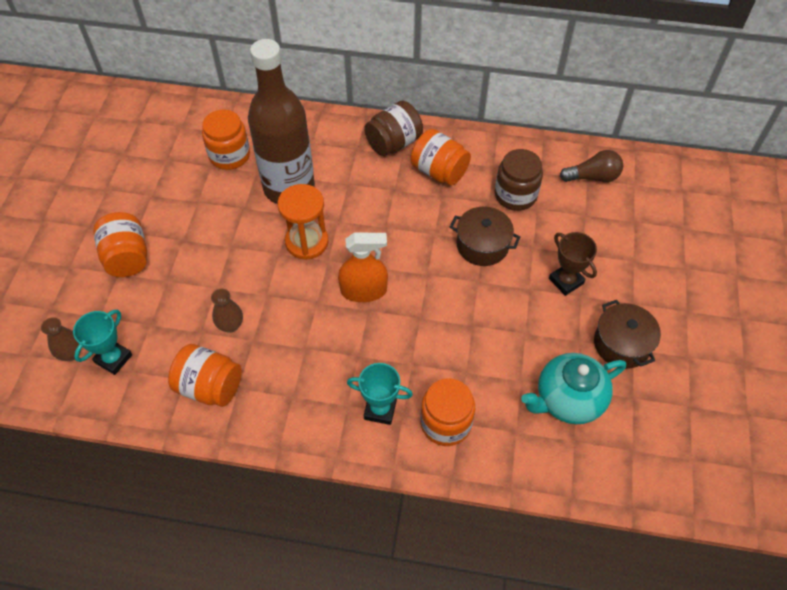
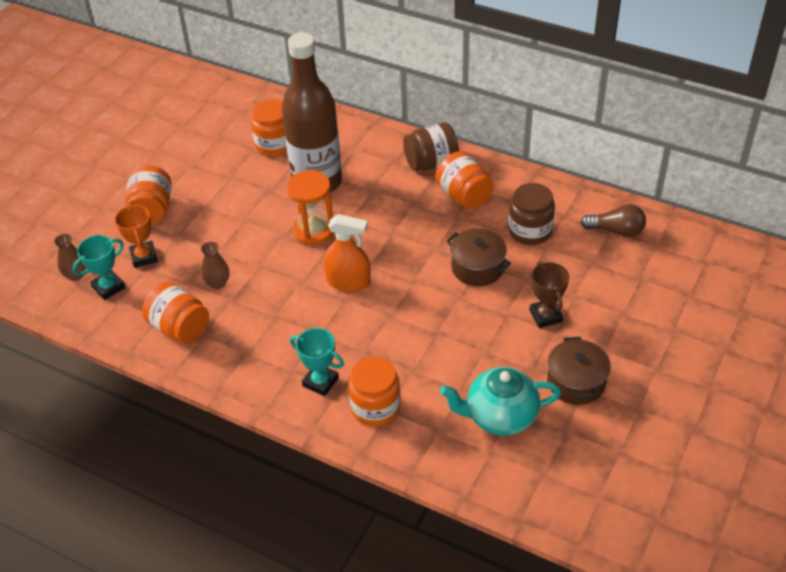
camera: 20 degrees right, 10 degrees down
none -> orange trophy [115,205,158,268]

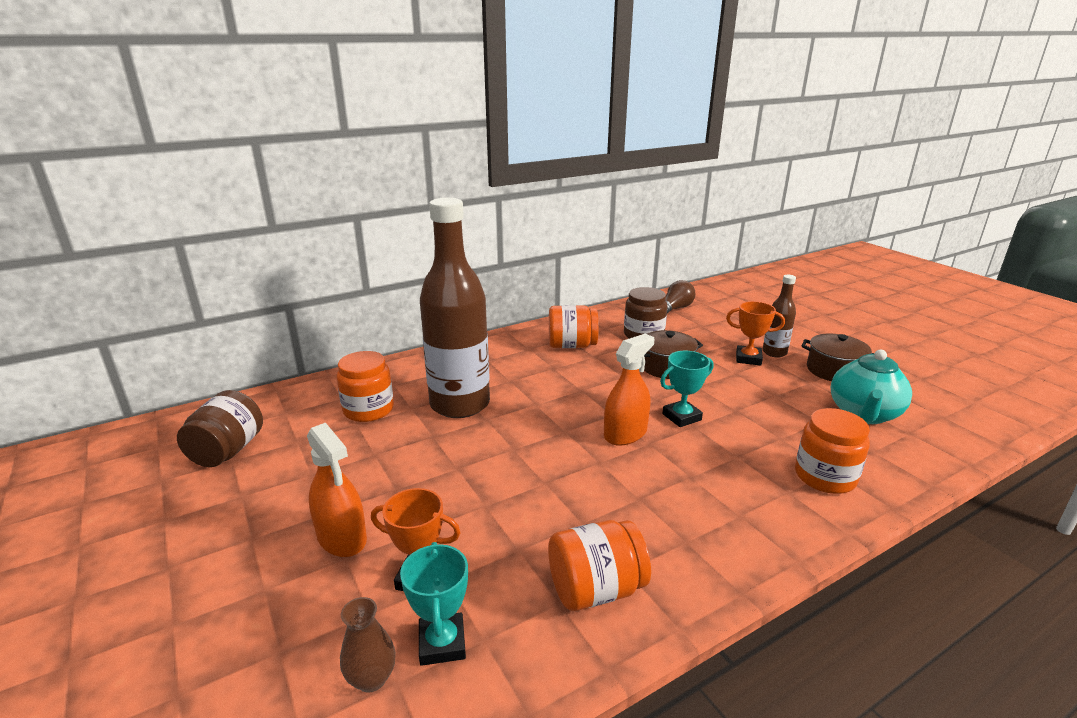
camera: 60 degrees left, 20 degrees down
orange jar [125,165,172,225] -> orange spray bottle [307,423,367,557]
brown vase [201,242,230,290] -> none
orange hourglass [287,170,334,245] -> none
turquoise trophy [290,328,344,396] -> turquoise trophy moved to [660,351,713,427]
brown jar [403,123,459,171] -> brown jar moved to [177,390,263,467]
brown trophy [530,261,569,328] -> orange trophy [726,301,785,366]
none -> brown bottle [762,275,796,357]

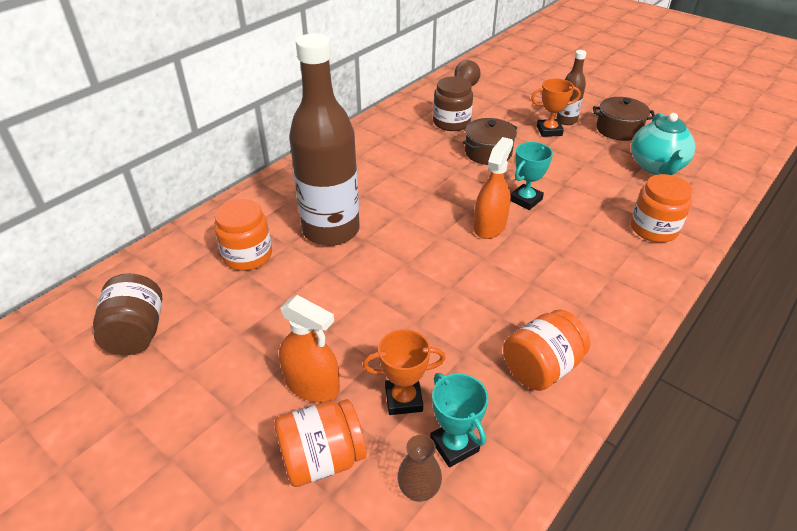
camera: 20 degrees left, 15 degrees up
orange jar [549,305,599,348] -> orange jar moved to [274,399,367,487]

